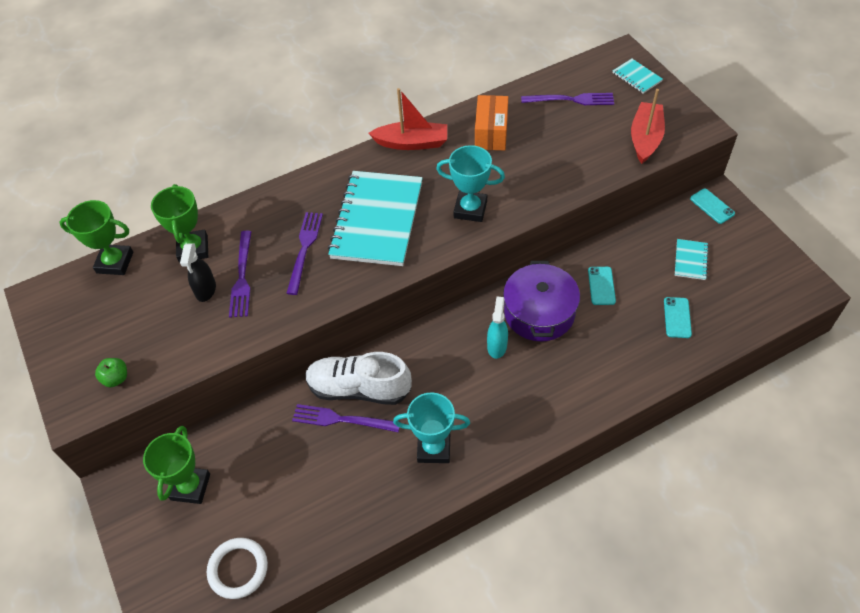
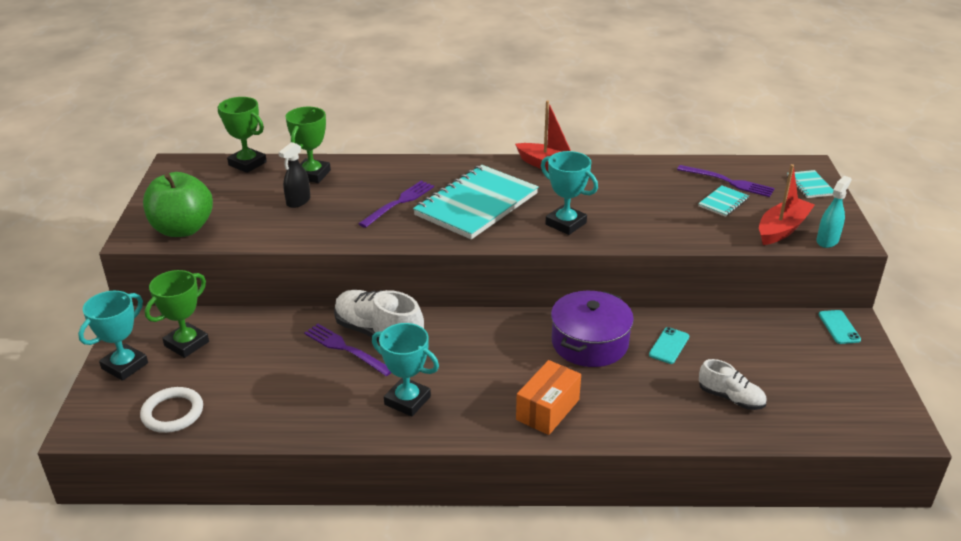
camera: 25 degrees right, 20 degrees down
green apple [95,358,127,387] -> green apple [143,172,213,237], size x2.38
purple fork [229,230,252,318] -> none
orange box [475,95,508,151] -> orange box moved to [516,360,581,435]
turquoise spray bottle [487,297,508,359] -> turquoise spray bottle moved to [816,176,852,248]
turquoise phone [664,297,692,338] -> white shoe [699,359,767,410]
turquoise notebook [675,239,709,280] -> turquoise notebook moved to [698,185,749,217]
none -> turquoise trophy [78,291,148,381]

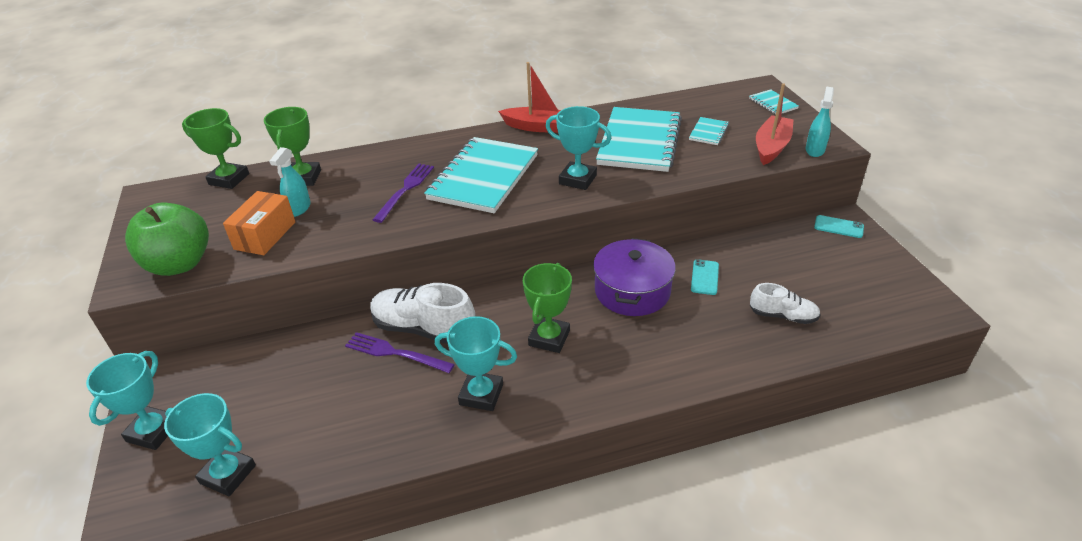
camera: 15 degrees left, 5 degrees up
white ring [140,387,203,433] -> turquoise trophy [164,393,256,496]
green trophy [145,270,209,358] -> green trophy moved to [523,263,572,353]
black spray bottle [278,142,310,208] -> turquoise spray bottle [269,147,311,217]
orange box [516,360,581,435] -> orange box moved to [223,191,295,255]
purple fork [677,165,775,197] -> none
turquoise phone [818,310,861,344] -> turquoise phone turned 45 degrees counterclockwise [814,215,864,238]
none -> turquoise notebook [596,107,682,172]

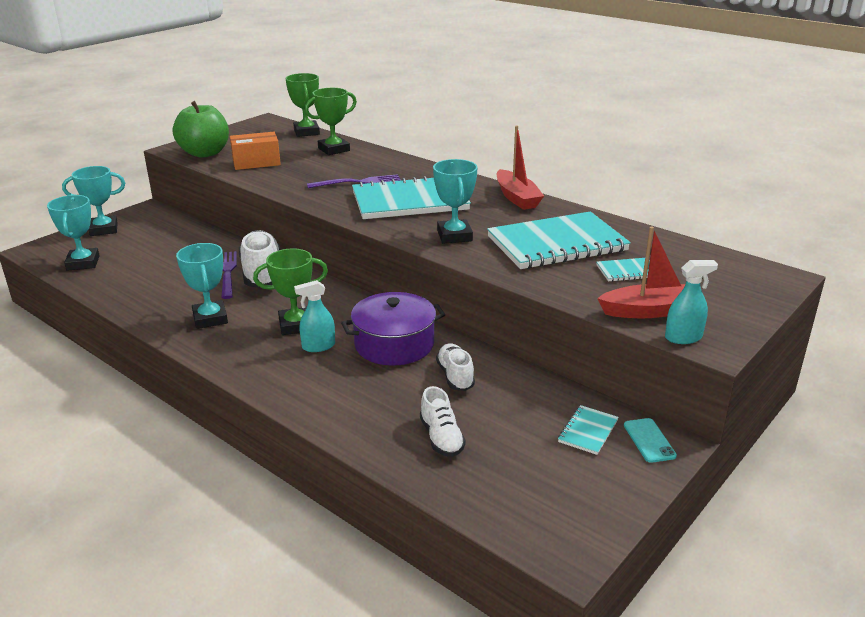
camera: 55 degrees right, 10 degrees down
turquoise spray bottle [269,147,311,217] -> turquoise spray bottle moved to [294,280,335,352]
turquoise phone [691,259,719,295] -> white shoe [436,343,475,391]
turquoise notebook [749,89,799,115] -> turquoise notebook moved to [558,405,619,455]

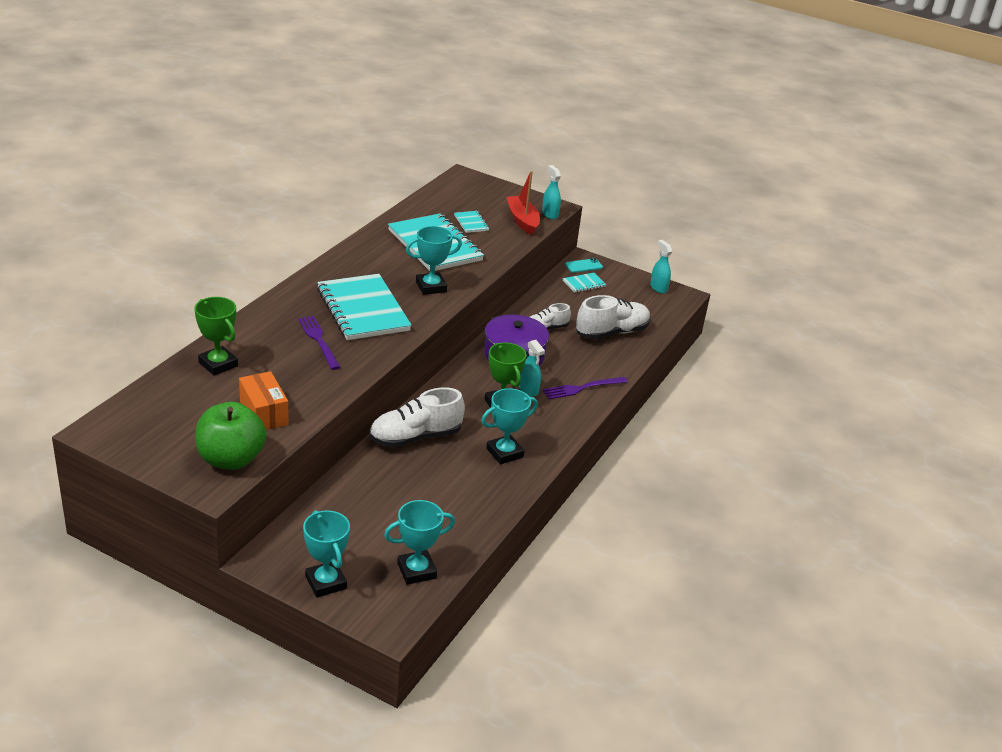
camera: 105 degrees left, 5 degrees up
purple fork [221,251,237,299] -> purple fork moved to [542,377,628,399]
green trophy [286,73,320,137] -> none
white shoe [420,386,466,457] -> white shoe [576,295,651,339], size x1.70
red boat [497,125,544,210] -> none
turquoise notebook [558,405,619,455] -> turquoise notebook turned 45 degrees counterclockwise [563,273,606,293]
none -> turquoise spray bottle [650,240,672,294]

